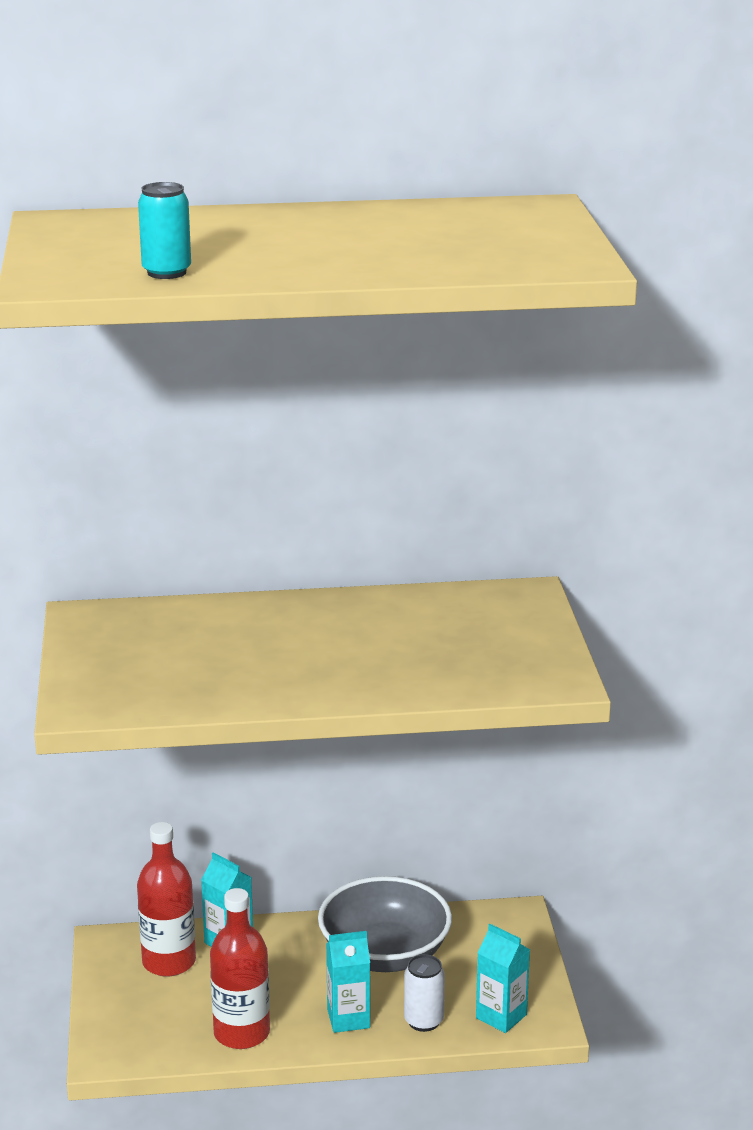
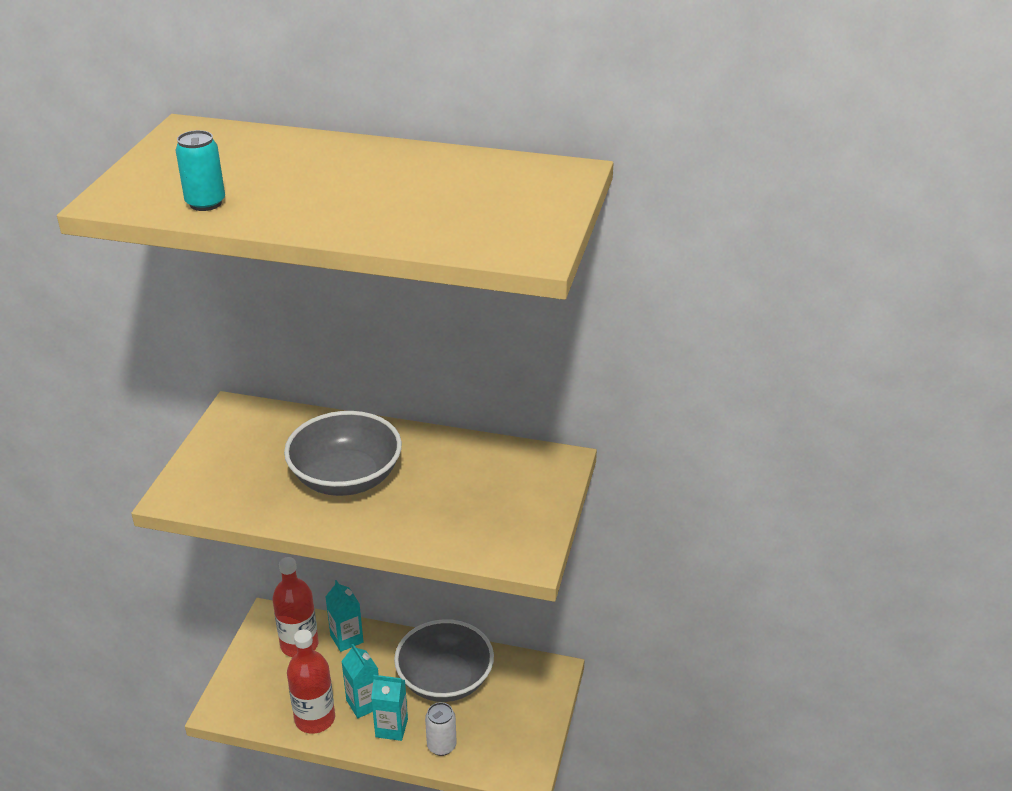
camera: 20 degrees right, 10 degrees up
turquoise carton [476,924,530,1033] -> turquoise carton moved to [341,644,379,718]
none -> grey bowl [284,411,402,496]

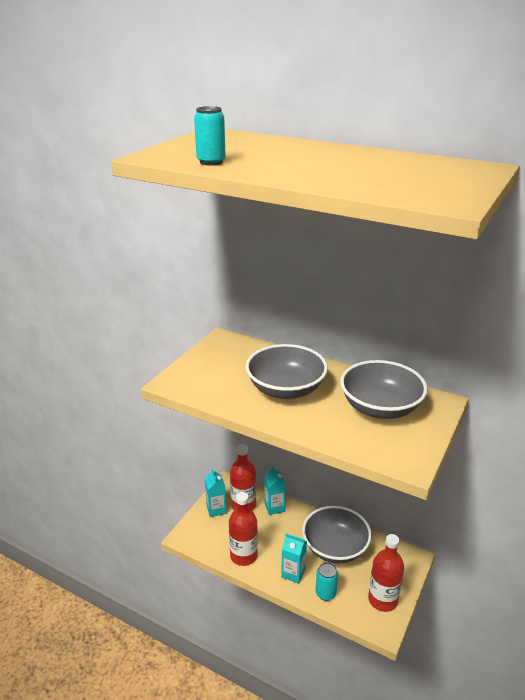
camera: 15 degrees right, 5 degrees down
turquoise carton [341,644,379,718] -> turquoise carton moved to [205,468,226,517]
white can [425,702,457,756] -> turquoise can [316,562,338,601]
none -> grey bowl [340,360,428,419]
none -> red bottle [368,534,404,612]

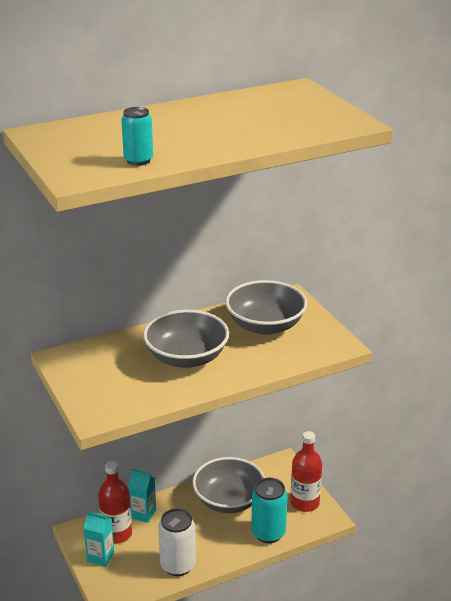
camera: 55 degrees left, 0 degrees up
red bottle [229,492,258,566] -> white can [158,508,196,576]
turquoise carton [281,533,307,584] -> none
turquoise can [316,562,338,601] -> turquoise can [251,478,287,543], size x1.60

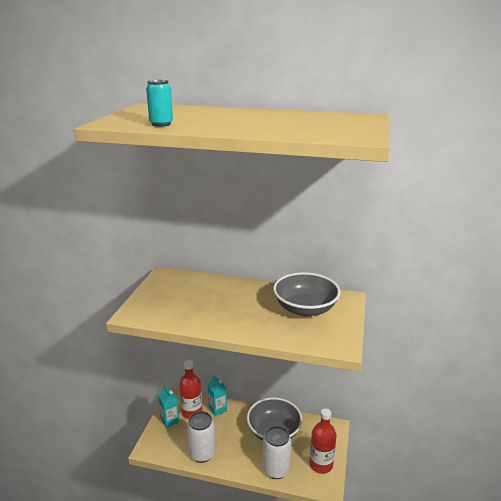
camera: 40 degrees right, 5 degrees down
grey bowl [143,310,229,368] -> none
turquoise can [251,478,287,543] -> white can [263,426,291,479]

